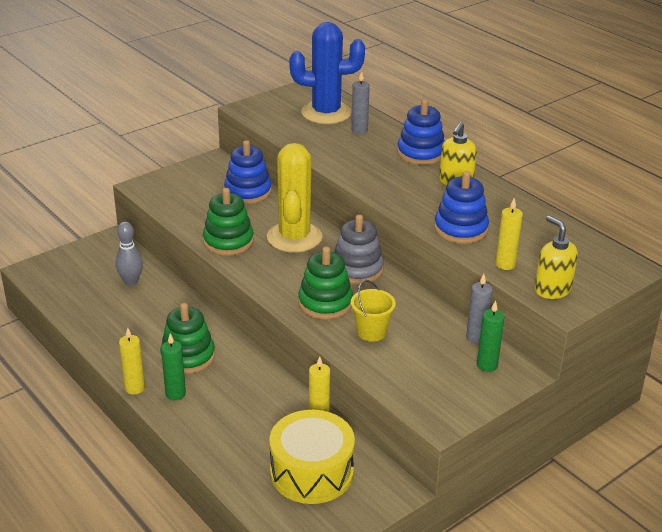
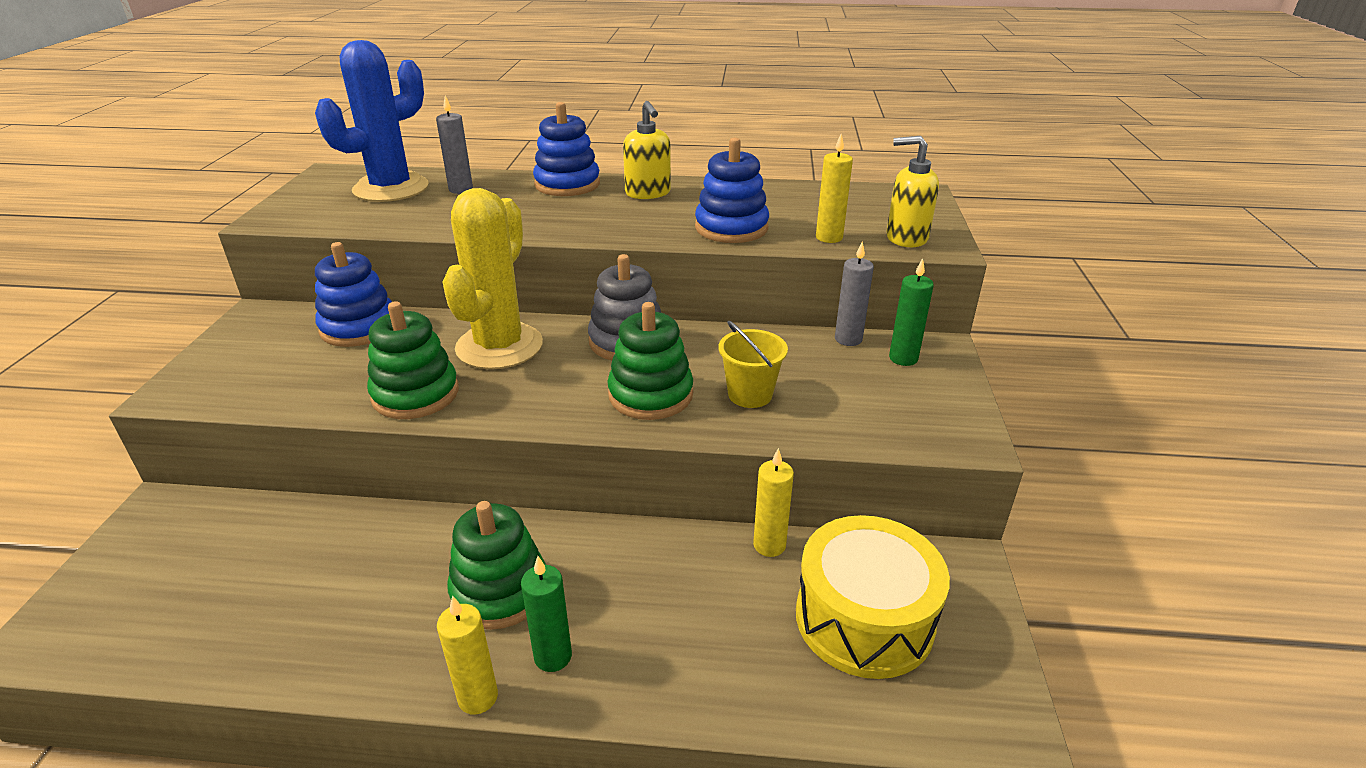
camera: 45 degrees left, 0 degrees up
grey bowling pin [115,222,143,286] -> none
yellow cactus [267,143,322,253] -> yellow cactus turned 60 degrees clockwise [443,188,543,369]

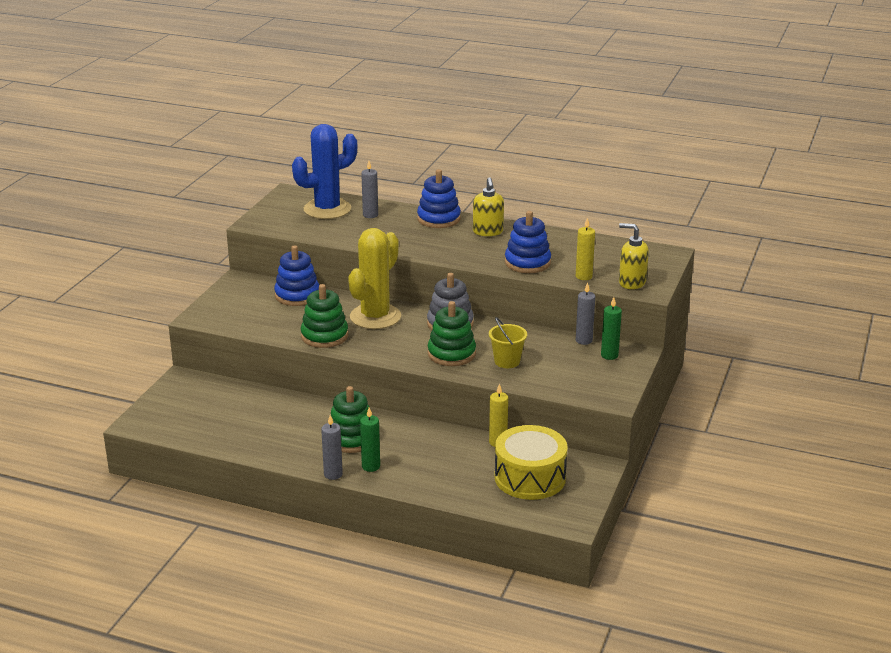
camera: 15 degrees right, 5 degrees down
yellow candle [437,596,498,715] -> grey candle [321,415,343,480]

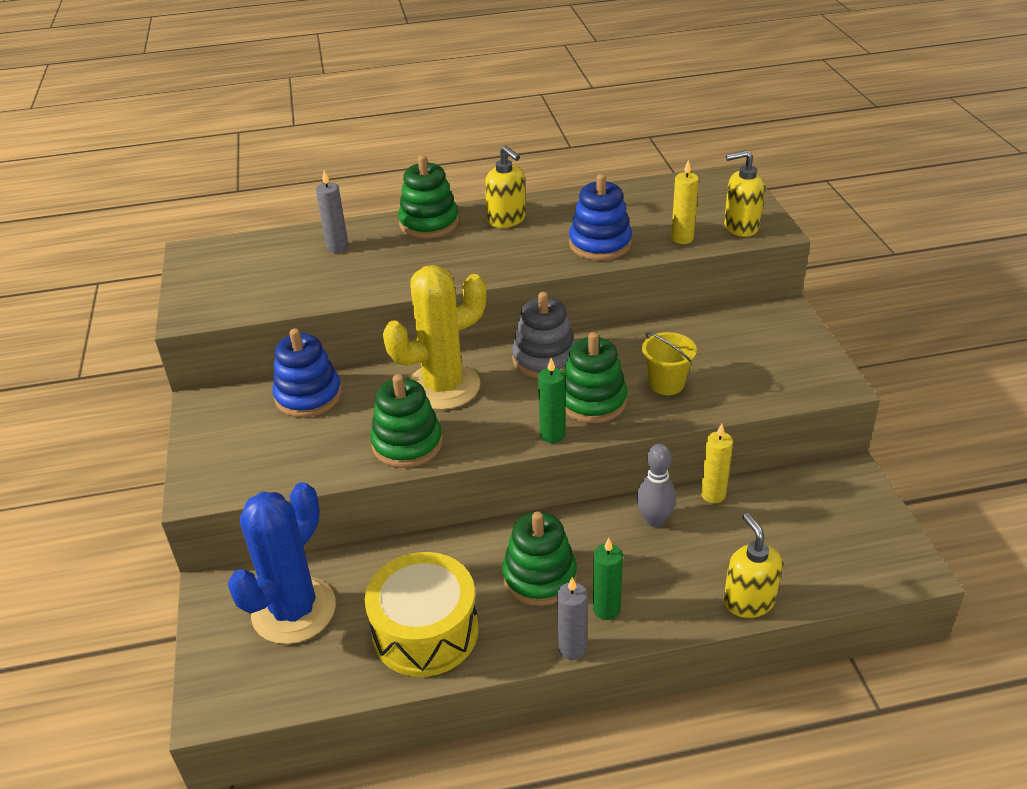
camera: 30 degrees left, 10 degrees up
blue cactus [292,124,357,219] -> blue cactus moved to [228,482,336,644]
yellow cactus [348,228,401,329] -> yellow cactus turned 60 degrees clockwise [383,265,487,410]
blue stacking toy [417,169,461,228] -> green stacking toy [398,155,459,238]
yellow drum [494,425,568,500] -> yellow drum moved to [365,552,478,677]
grey candle [576,282,595,345] -> none
green candle [601,297,622,360] -> green candle moved to [538,358,565,443]
none -> grey bowling pin [637,444,676,527]
none -> yellow soap dispenser [724,513,783,618]

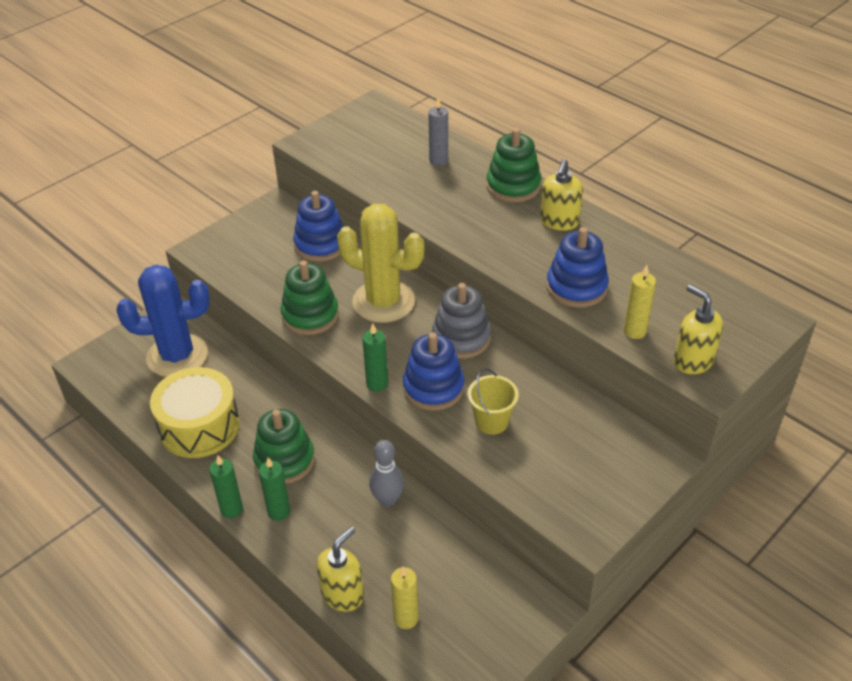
camera: 55 degrees right, 5 degrees up
grey candle [557,577,587,660] -> green candle [209,455,243,518]
green stacking toy [564,332,628,423] -> blue stacking toy [403,332,464,411]
yellow candle [701,424,733,503] -> yellow candle moved to [391,566,419,629]

